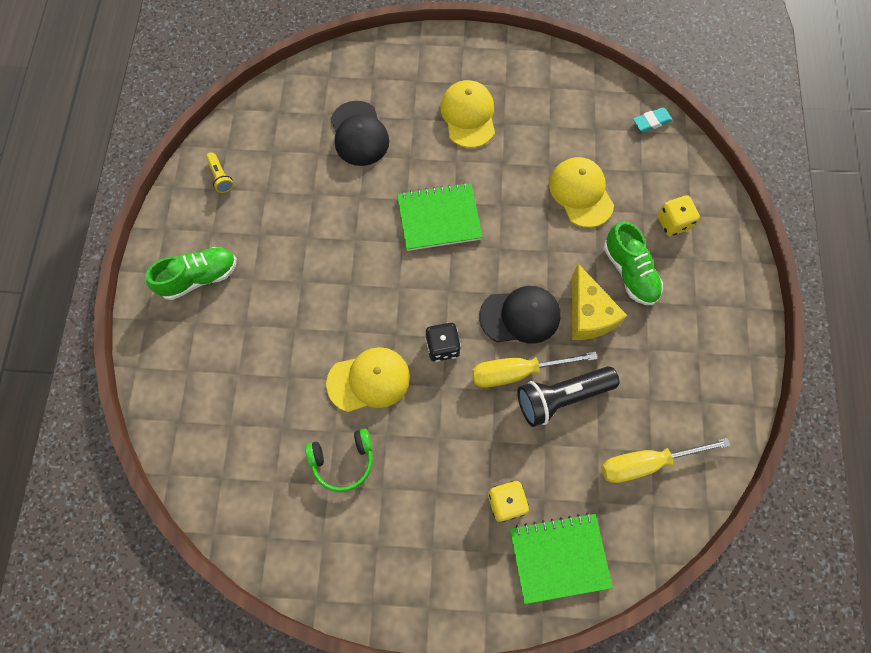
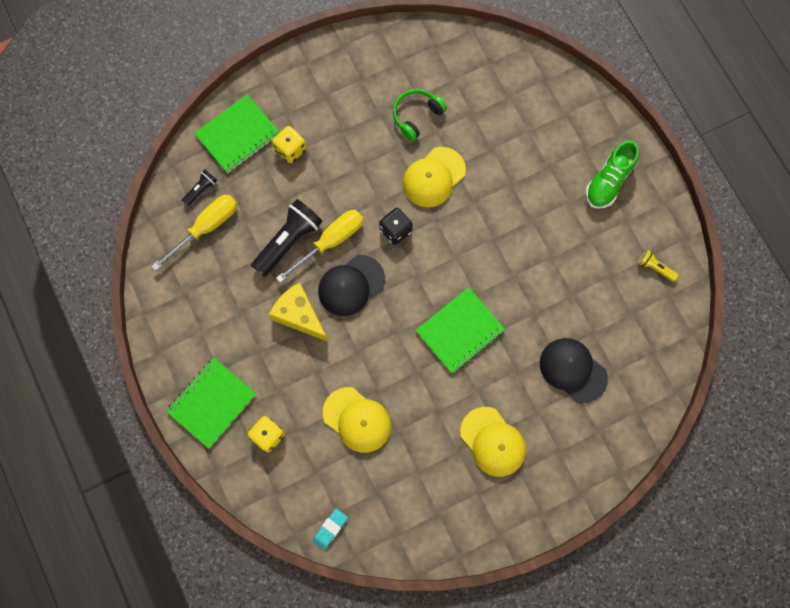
camera: 150 degrees right, 5 degrees up
green shoe [604,221,663,305] -> none
none -> green notebook [166,357,256,449]
none -> black flashlight [182,170,217,206]

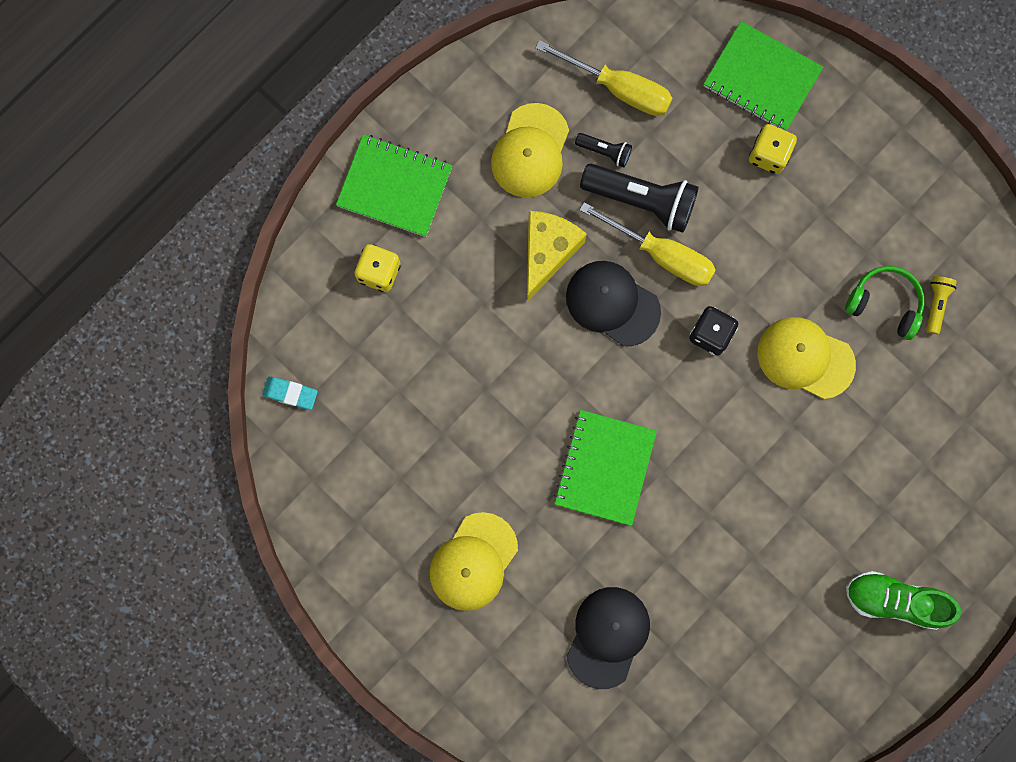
camera: 70 degrees right, 5 degrees up
black flashlight [182,170,217,206] -> black flashlight moved to [575,133,632,167]
yellow cap [323,387,391,453] -> yellow cap moved to [491,103,569,197]
green notebook [415,287,505,373] -> green notebook turned 75 degrees clockwise [554,410,657,526]
yellow flashlight [638,250,678,282] -> yellow flashlight moved to [926,276,957,334]

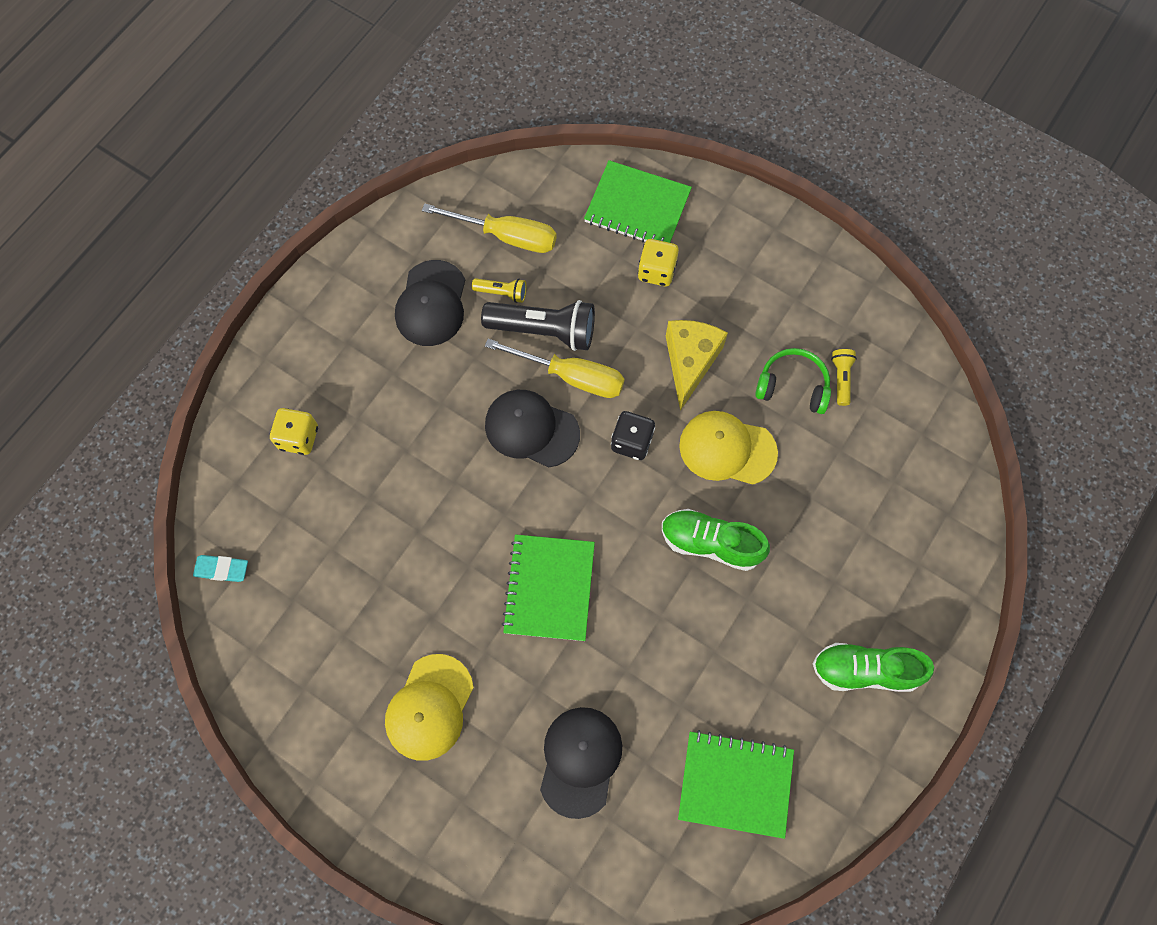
camera: 10 degrees left, 10 degrees down
green notebook [336,134,453,237] -> green notebook moved to [678,730,794,839]
yellow cap [491,103,569,197] -> black cap [395,260,465,346]
yellow cheese [527,211,587,302] -> yellow cheese moved to [666,320,728,411]
black flashlight [575,133,632,167] -> yellow flashlight [472,278,527,303]
none -> green shoe [662,509,770,571]

